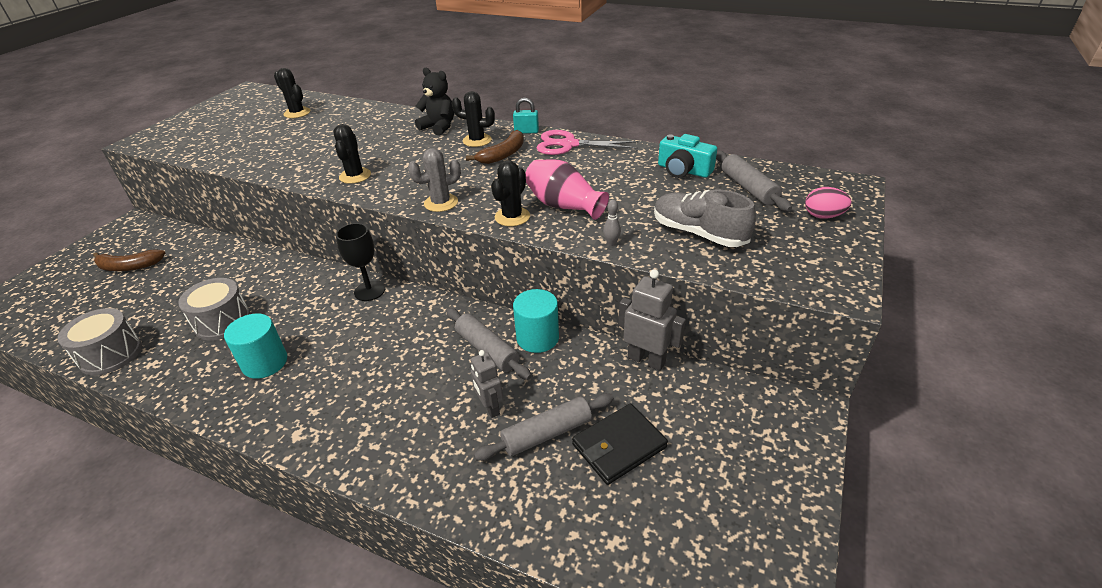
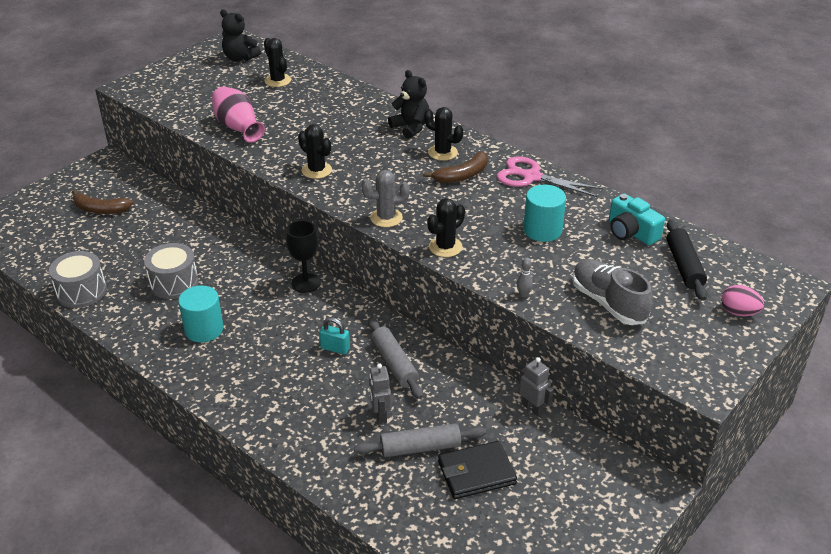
camera: 15 degrees right, 0 degrees up
black cactus [333,124,371,184] -> black cactus turned 60 degrees counterclockwise [298,124,332,179]
turquoise padlock [513,97,539,133] -> turquoise padlock moved to [319,317,350,355]
turquoise cylinder [513,289,559,353] -> turquoise cylinder moved to [523,185,566,242]
pink vase [526,159,609,220] -> pink vase moved to [212,86,265,143]
grey robot [618,269,686,371] -> grey robot [519,357,554,416], size x0.66
grey rolling pin [716,151,792,211] -> black rolling pin [667,219,707,301]
none -> black teddy bear [220,9,261,62]

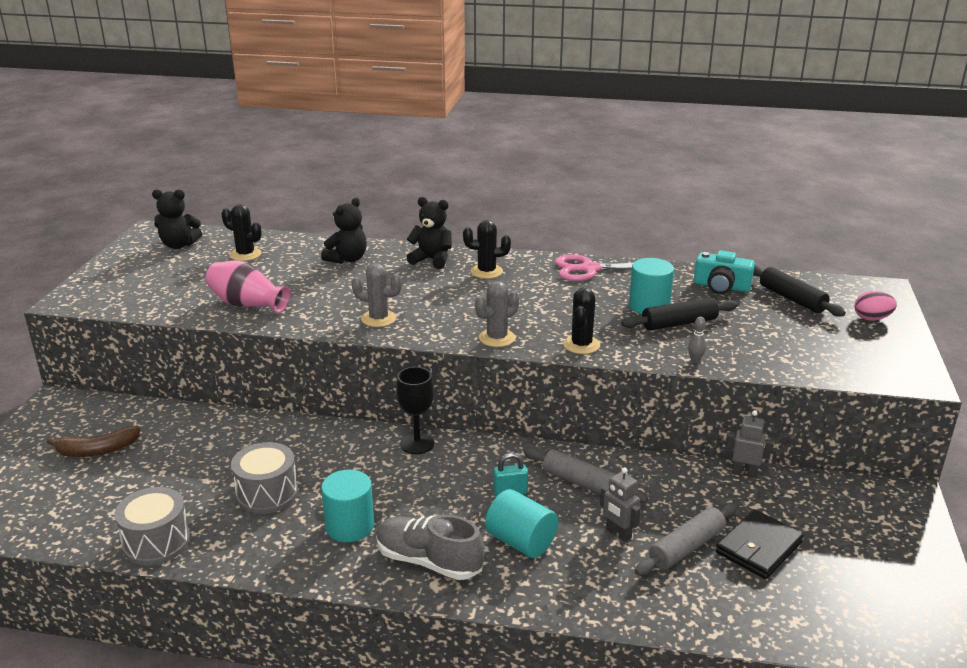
camera: 30 degrees left, 10 degrees down
black cactus [298,124,332,179] -> grey cactus [352,263,402,327]
brown banana [423,152,488,183] -> none
grey shoe [572,259,653,325] -> grey shoe moved to [376,515,485,580]
none -> black teddy bear [321,198,367,264]
none -> turquoise cylinder [485,489,558,558]
none -> black rolling pin [621,297,738,330]

